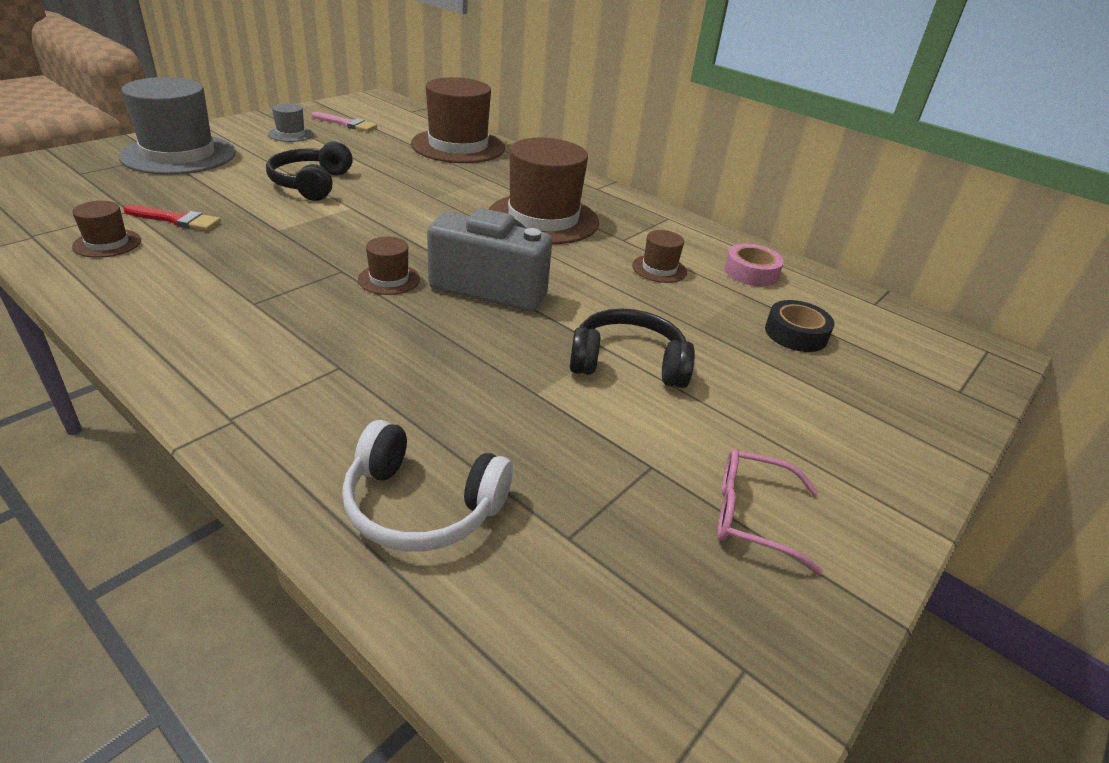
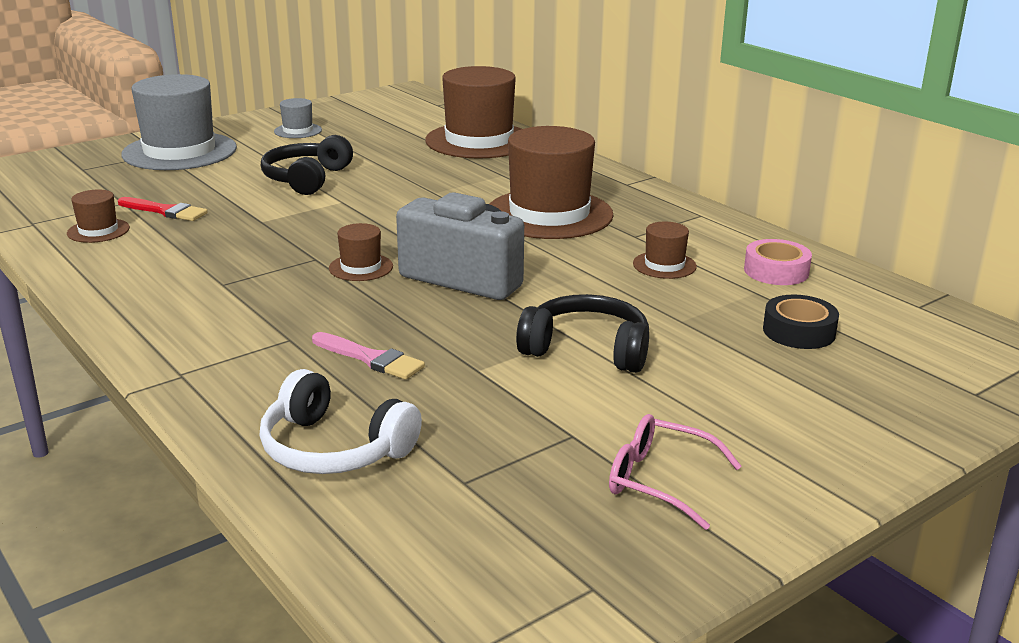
camera: 15 degrees right, 10 degrees down
pink brush [311,112,377,132] -> pink brush moved to [312,332,425,380]

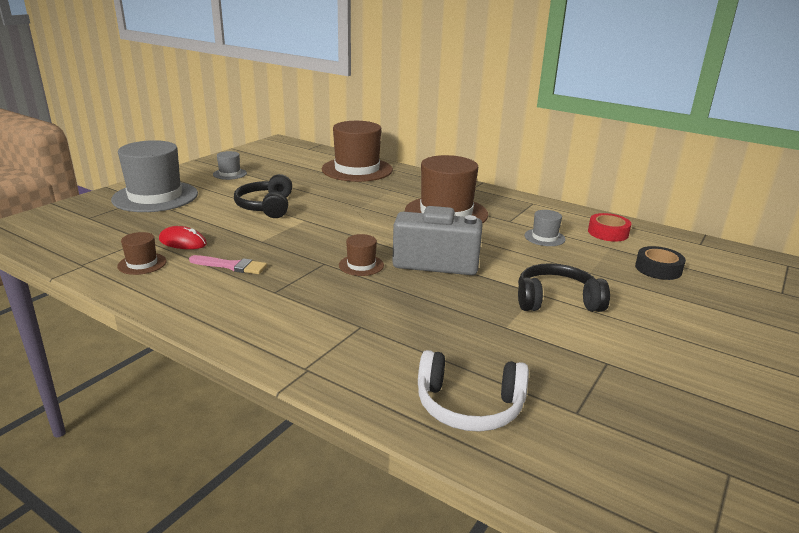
camera: 20 degrees left, 0 degrees up
red brush [118,197,208,221] -> red mouse [159,226,207,249]
pink brush [312,332,425,380] -> pink brush moved to [189,255,267,274]
pink glasses [609,414,742,530] -> none
brown hat [633,222,697,279] -> grey hat [524,210,566,246]
pink tape [744,239,812,285] -> red tape [588,213,631,242]

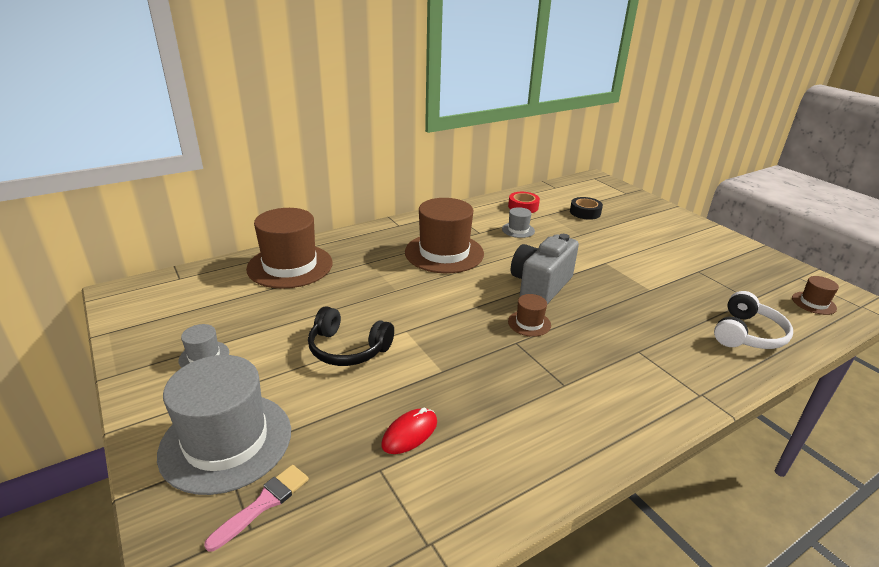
camera: 65 degrees left, 5 degrees up
brown hat [117,232,167,275] -> brown hat moved to [792,276,839,315]
pink brush [189,255,267,274] -> pink brush moved to [204,465,309,551]
black headphones [518,263,610,312] -> none

